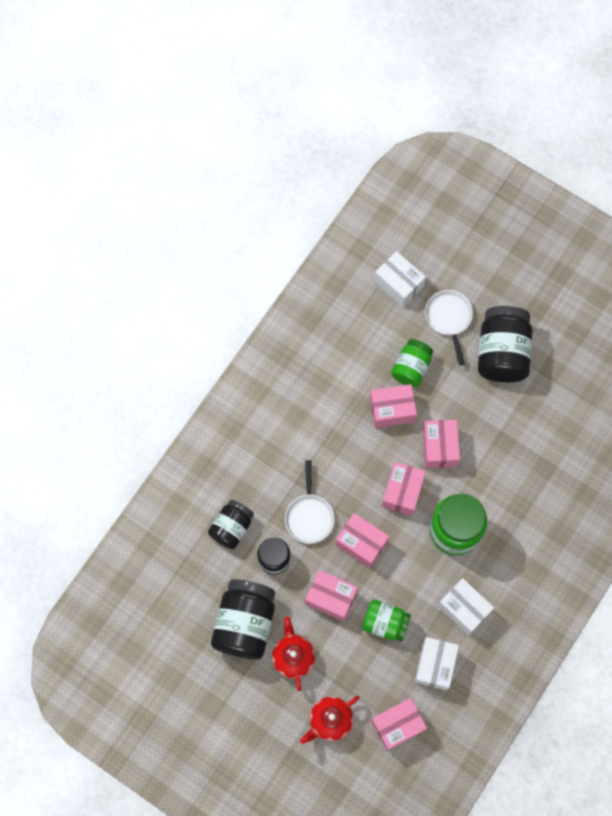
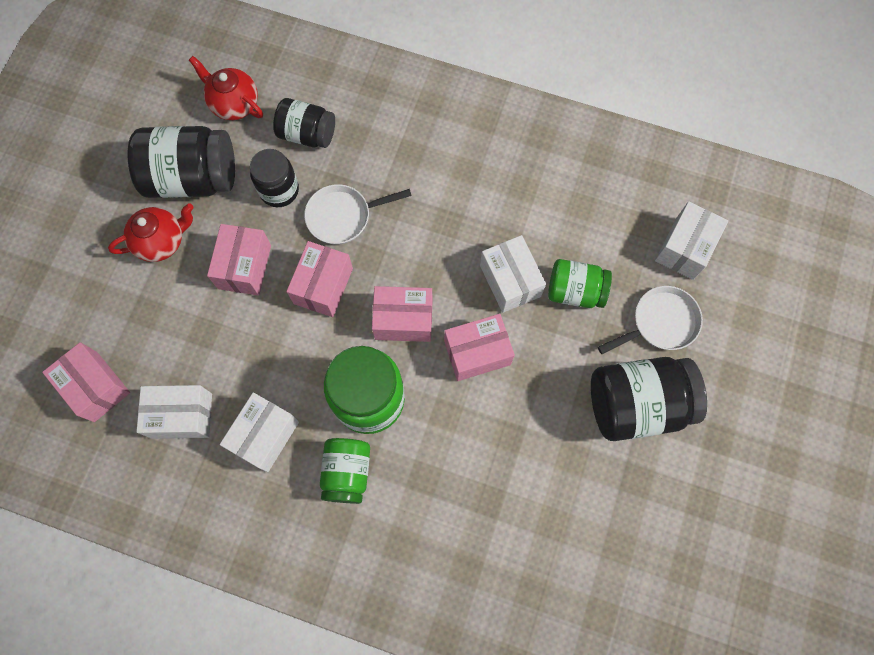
camera: 75 degrees right, 0 degrees up
red teapot [300,696,359,744] -> red teapot moved to [189,56,263,120]
green jar [362,599,411,642] -> green jar moved to [320,438,370,504]
pink box [370,384,417,428] -> white box [480,235,546,313]

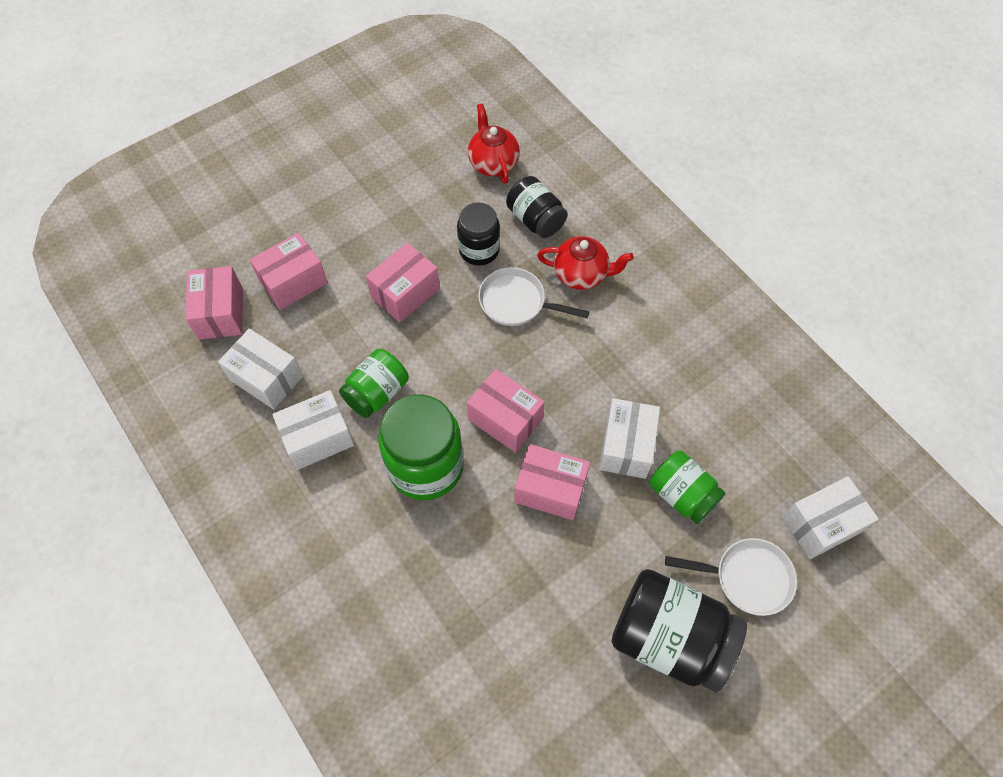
camera: 35 degrees right, 10 degrees down
red teapot [108,203,194,262] -> red teapot moved to [537,236,634,290]
black jar [128,126,235,198] -> none
pink box [286,241,353,317] -> pink box moved to [250,233,328,310]
green jar [320,438,370,504] -> green jar moved to [339,349,409,418]

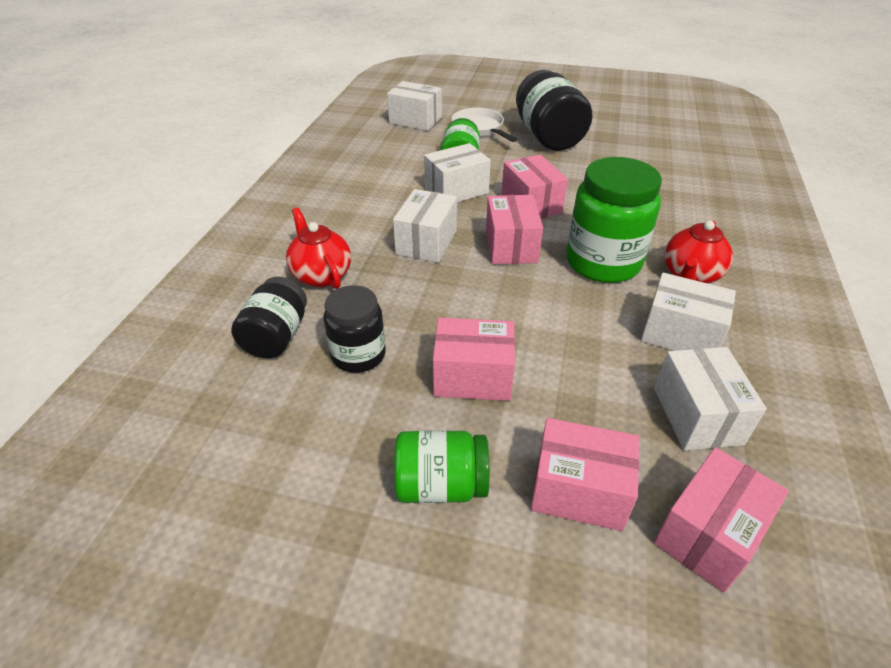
camera: 130 degrees left, 20 degrees down
green jar [339,349,409,418] -> green jar moved to [394,430,489,503]
red teapot [468,103,520,184] -> red teapot moved to [664,220,733,283]
white pan [478,267,589,326] -> none
none -> white box [393,189,457,263]

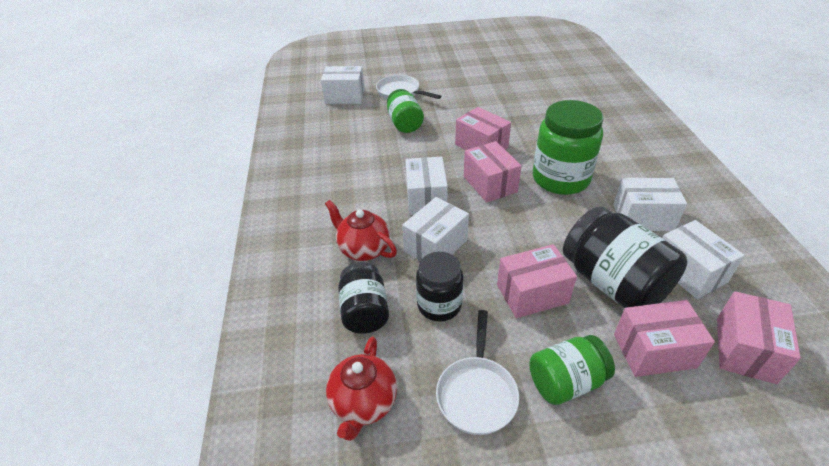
camera: 20 degrees left, 0 degrees up
white box [424,143,491,202] -> white box moved to [402,197,469,261]
black jar [516,70,592,151] -> black jar moved to [563,206,687,308]
red teapot [664,220,733,283] -> red teapot moved to [326,337,397,441]
none -> white pan [436,310,519,435]

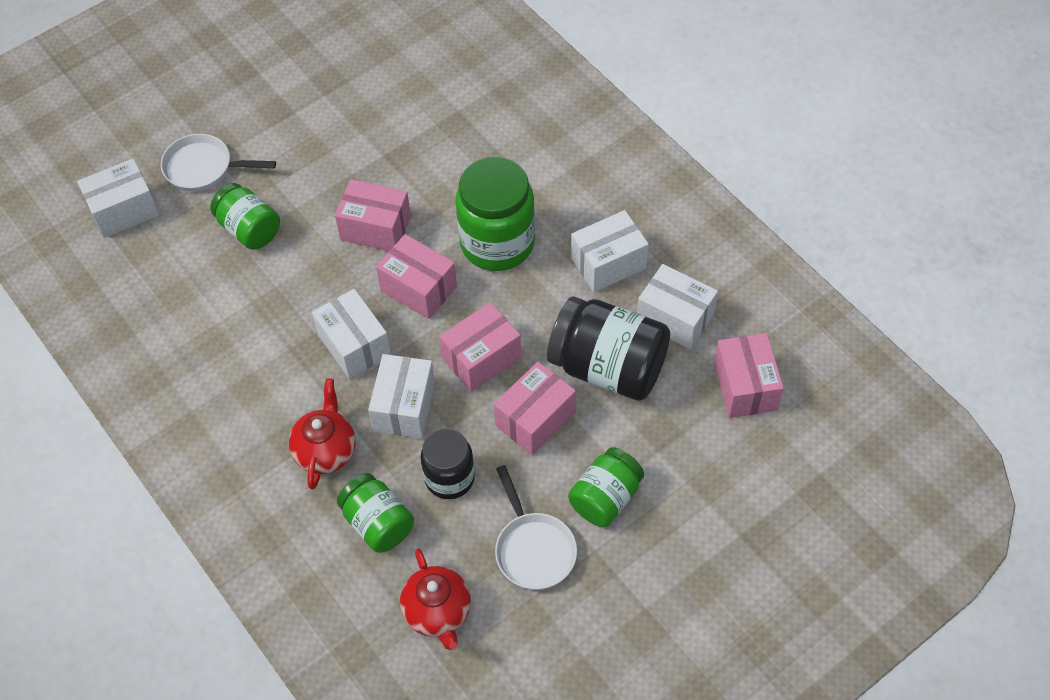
camera: 30 degrees left, 15 degrees up
red teapot [325,200,397,261] -> red teapot turned 90 degrees clockwise [289,379,356,490]
black jar [338,262,389,334] -> green jar [337,473,414,553]
pink box [614,300,715,377] -> pink box moved to [439,302,521,392]

